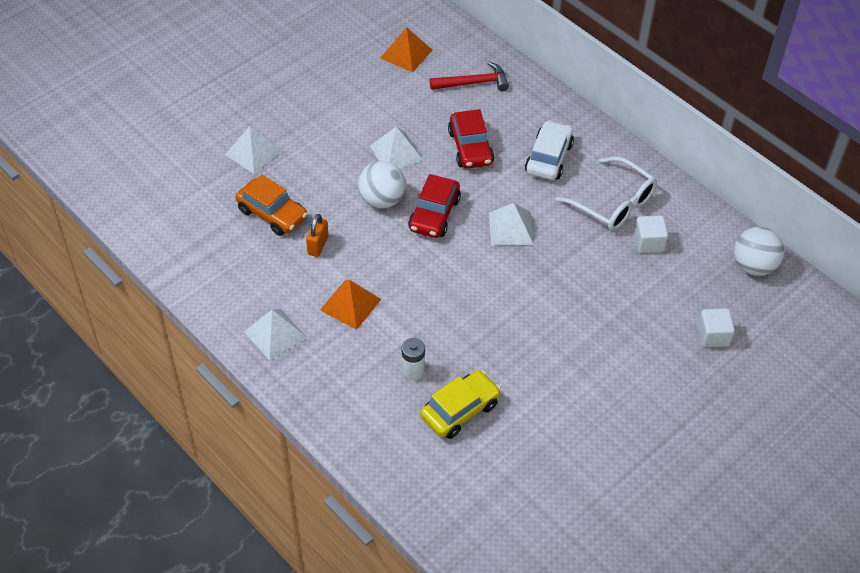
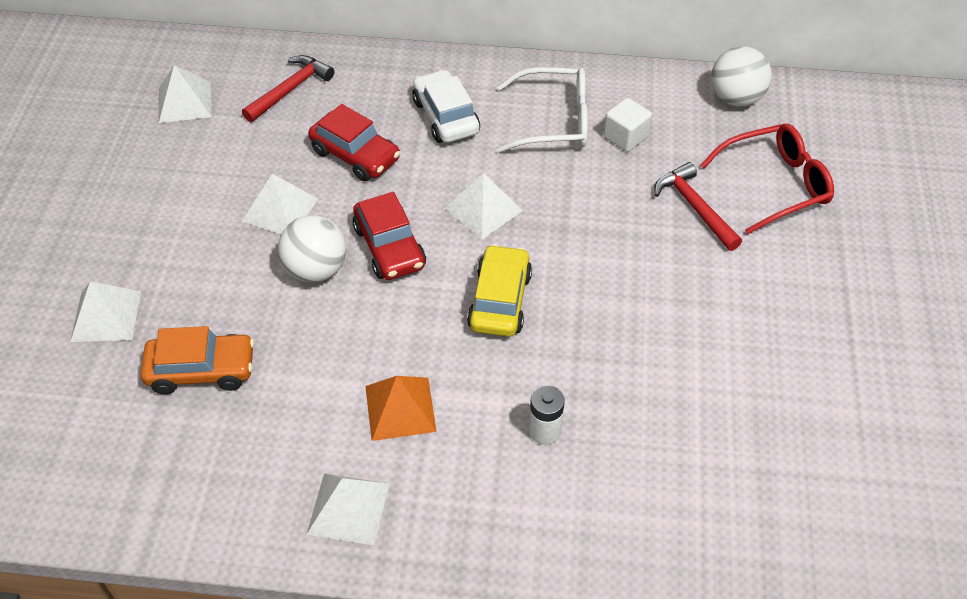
camera: 40 degrees left, 0 degrees up
orange padlock [306,214,328,257] -> none
orange pyramid [381,27,432,72] -> white pyramid [159,65,212,123]
yellow car [420,370,501,439] -> yellow car moved to [467,244,532,337]
white cube [697,308,735,347] -> red glasses [700,124,834,234]
none -> red hammer [654,162,742,251]

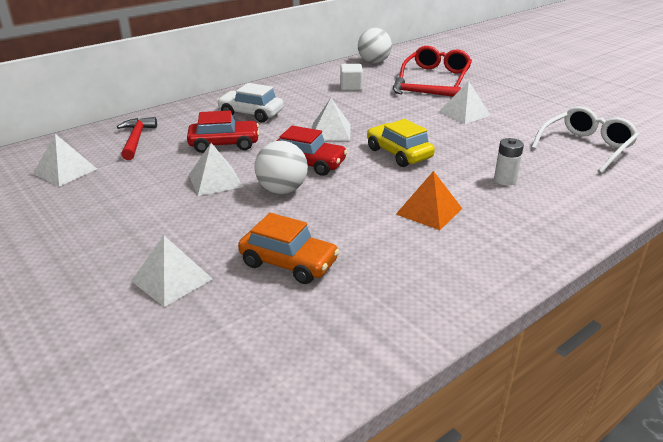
camera: 45 degrees left, 20 degrees down
orange car [140,326,254,394] -> orange car turned 75 degrees clockwise [238,213,339,284]
white pyramid [307,473,390,545] -> white pyramid moved to [439,81,491,124]
white glasses [496,67,588,153] -> white glasses moved to [531,106,639,173]

